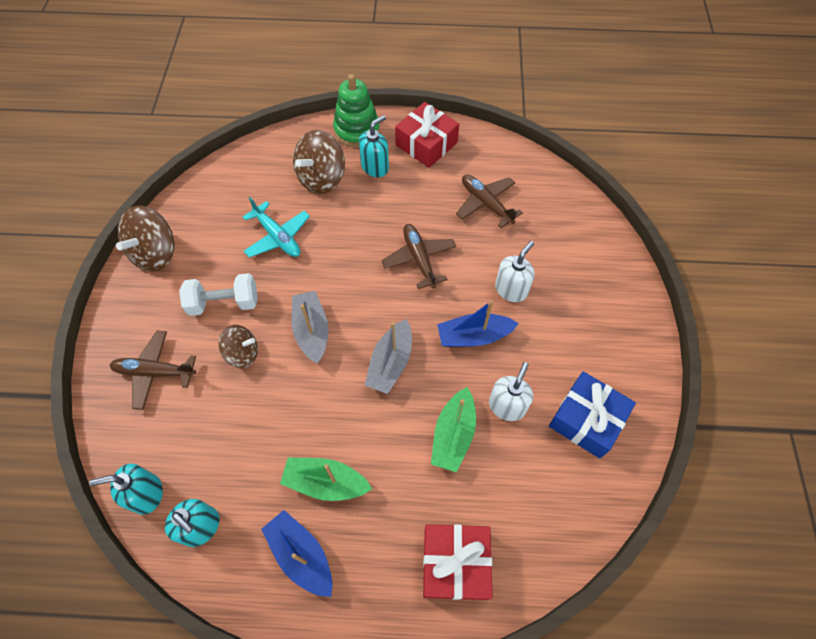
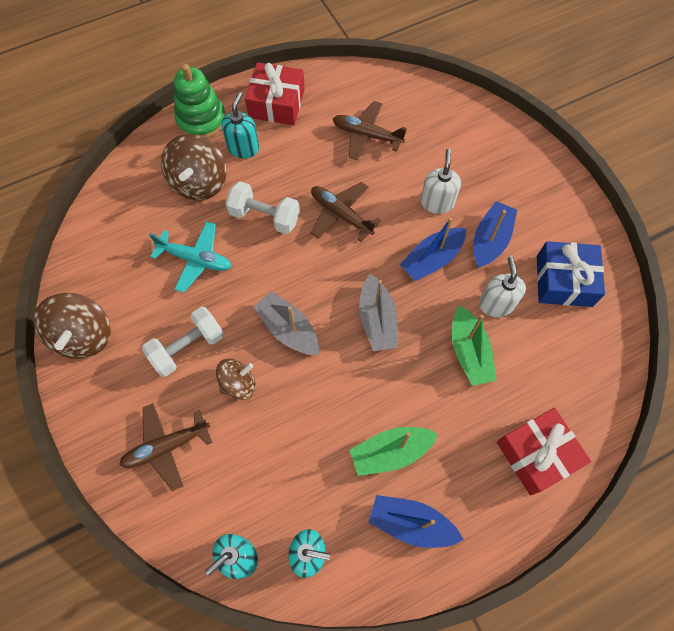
camera: 30 degrees left, 5 degrees up
none -> white dumbbell [226,181,300,234]
none -> blue boat [474,201,517,268]

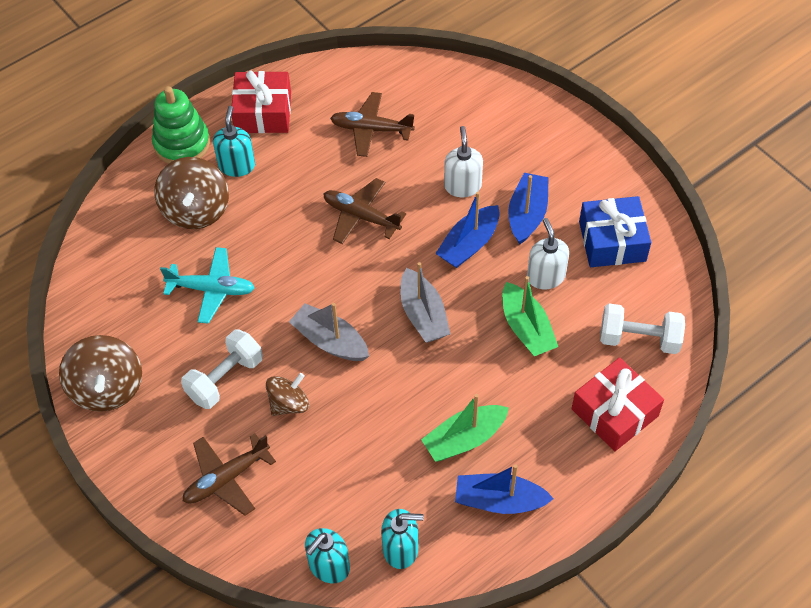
camera: 10 degrees left, 10 degrees down
white dumbbell [226,181,300,234] -> white dumbbell moved to [600,304,685,354]

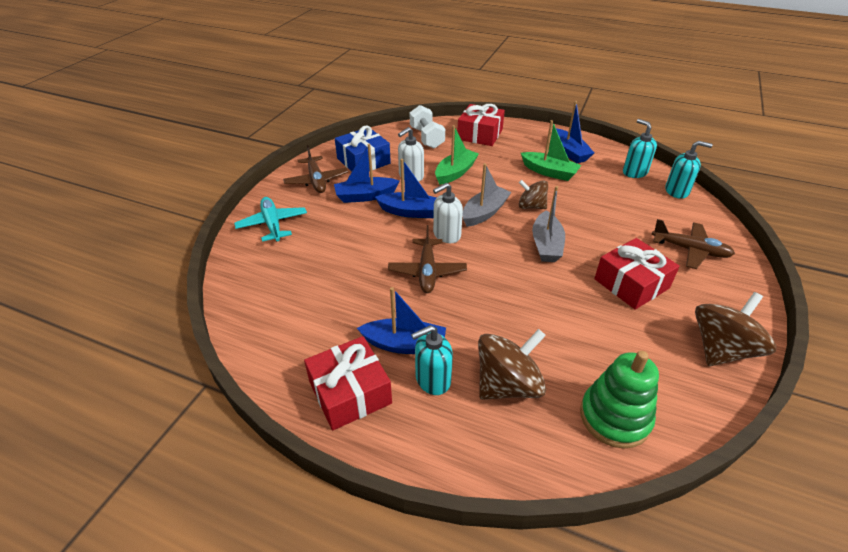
camera: 120 degrees left, 15 degrees down
green stacking toy [152,86,210,164] -> green stacking toy moved to [580,351,659,449]
turquoise plane [160,247,255,324] -> turquoise plane moved to [234,197,307,242]
white dumbbell [181,330,263,409] -> red gift [594,238,680,310]
brown spinning top [266,373,309,416] -> brown spinning top moved to [519,180,548,209]
brown plane [330,92,415,157] -> brown plane moved to [283,145,348,193]
white soap dispenser [444,126,483,197] -> white soap dispenser moved to [433,183,463,243]
none -> blue boat [357,287,446,354]

